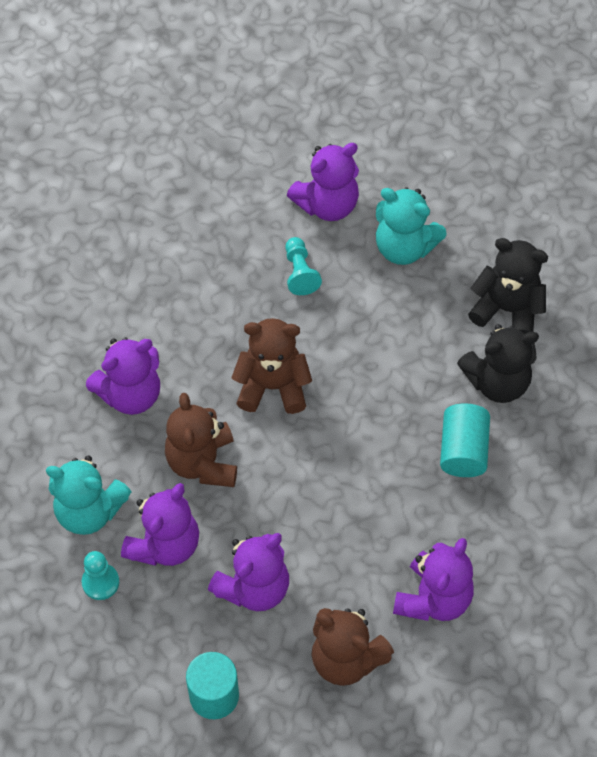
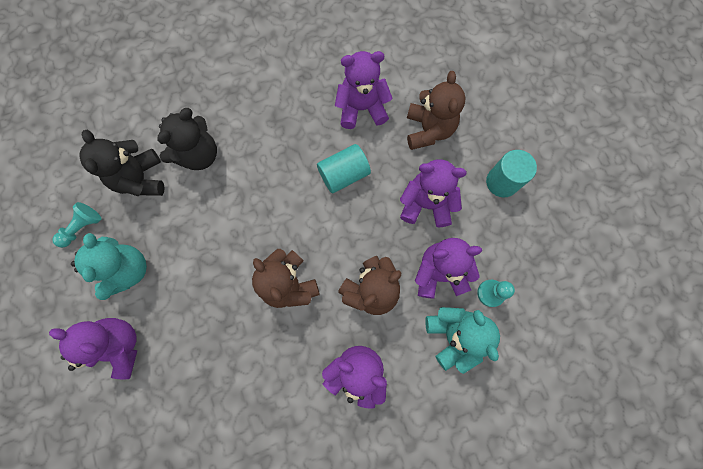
camera: 125 degrees left, 15 degrees up
turquoise pawn [285,237,322,295] -> turquoise pawn moved to [52,202,101,248]
turquoise cylinder [440,403,490,477] -> turquoise cylinder moved to [317,144,371,193]
black teddy bear [457,324,539,403] -> black teddy bear turned 90 degrees clockwise [157,108,217,170]

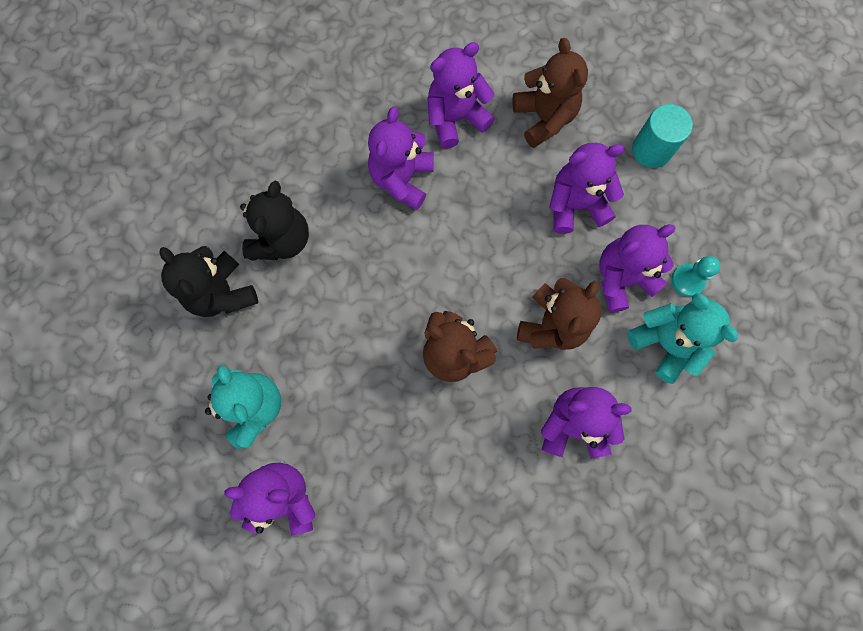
camera: 20 degrees left, 0 degrees up
turquoise pawn [52,202,101,248] -> none
turquoise cylinder [317,144,371,193] -> none
none -> purple teddy bear [368,106,434,210]

